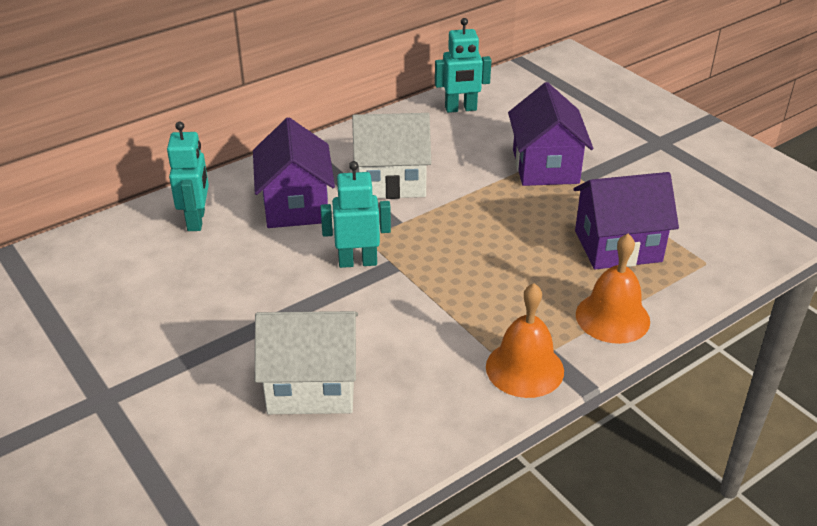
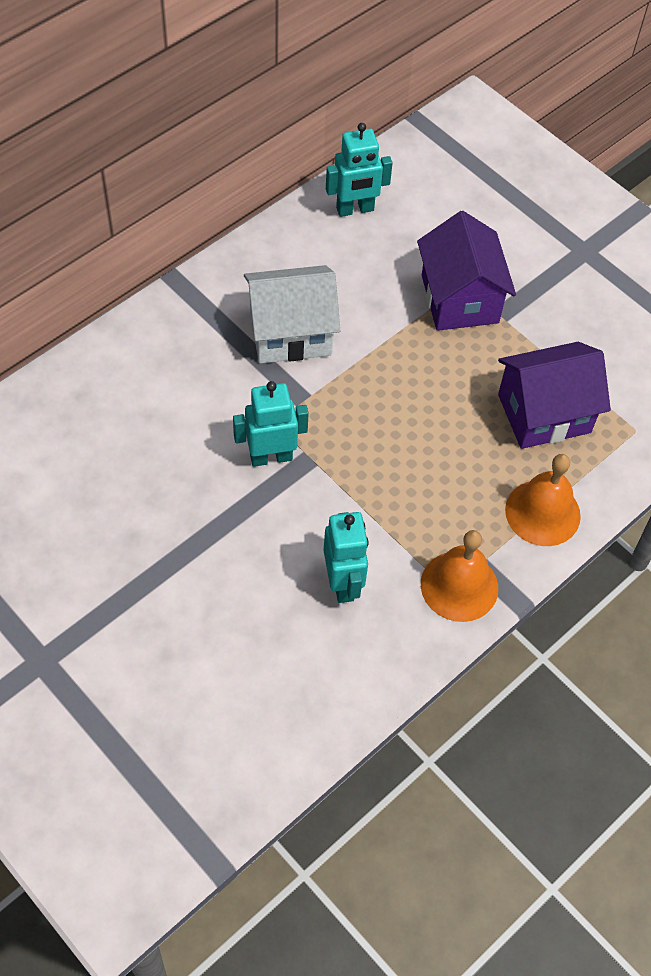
camera: 10 degrees left, 20 degrees up
turquoise robot [167,122,209,231] -> turquoise robot moved to [323,512,369,603]
purple house [253,118,335,228] -> none
white house [255,311,358,414] -> none

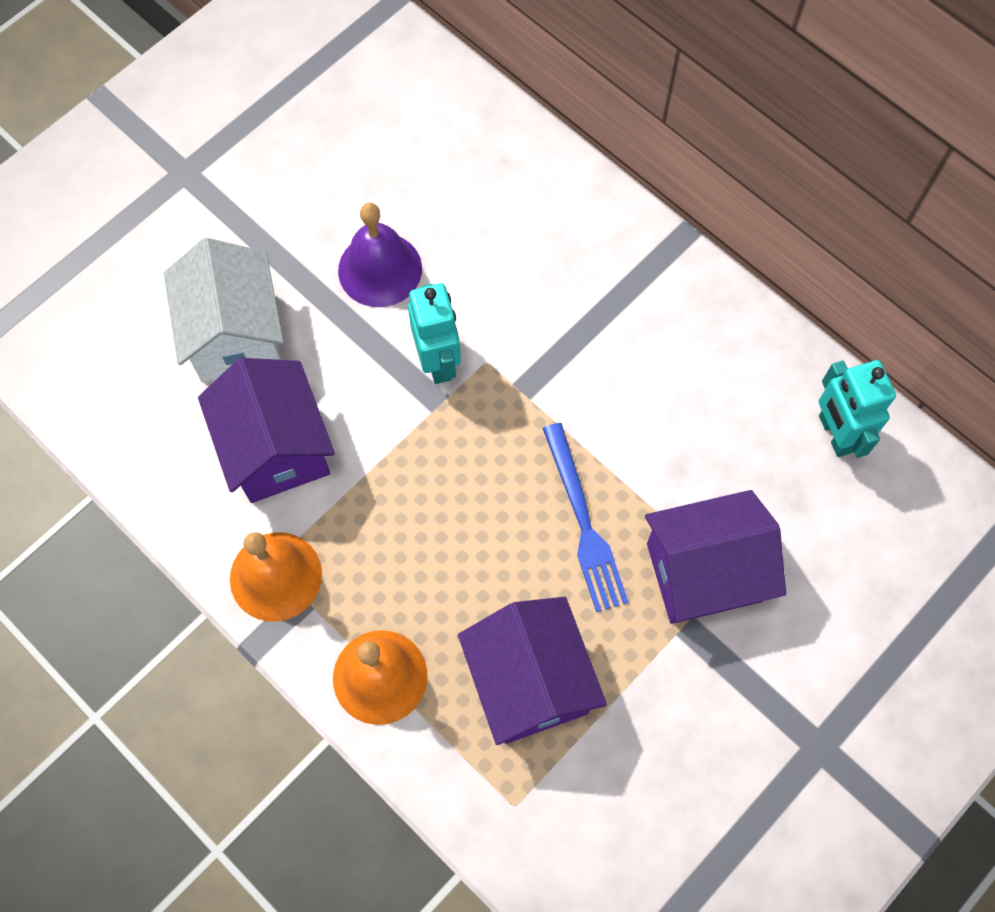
camera: 90 degrees right, 10 degrees up
white house [244,265,340,363] -> white house moved to [164,238,283,382]
turquoise robot [323,512,369,603] -> purple house [198,358,335,503]
none -> purple bell [338,203,422,307]
none -> blue fork [543,423,628,612]

